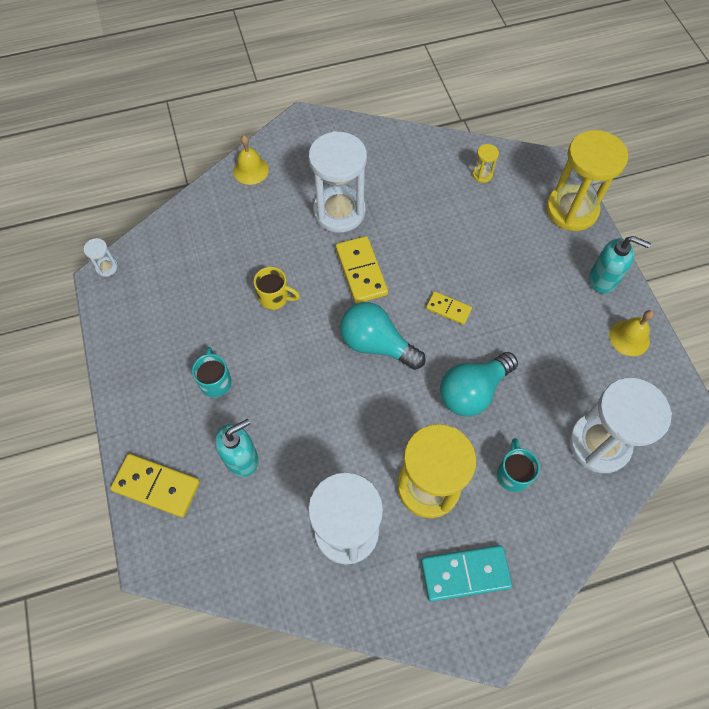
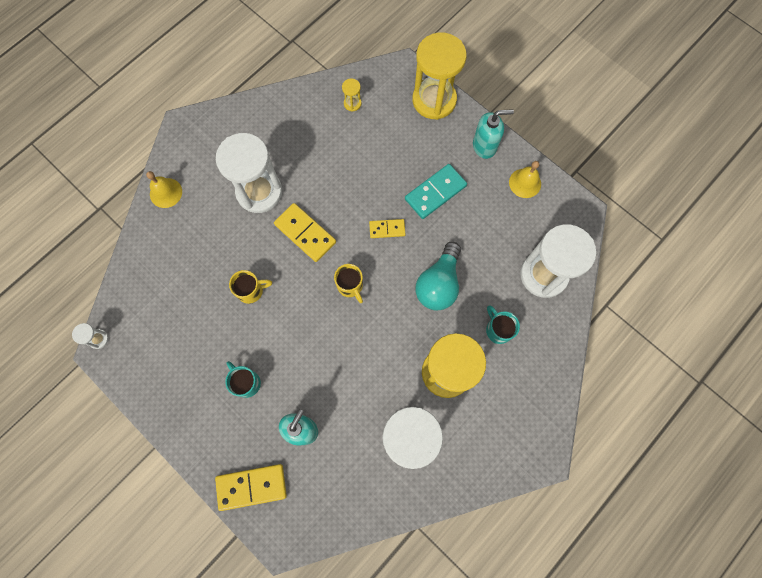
camera: 30 degrees left, 10 degrees up
turquoise light bulb [340,302,426,370] -> yellow mug [334,264,363,303]
turquoise domino [421,545,512,602] -> turquoise domino moved to [405,164,467,219]

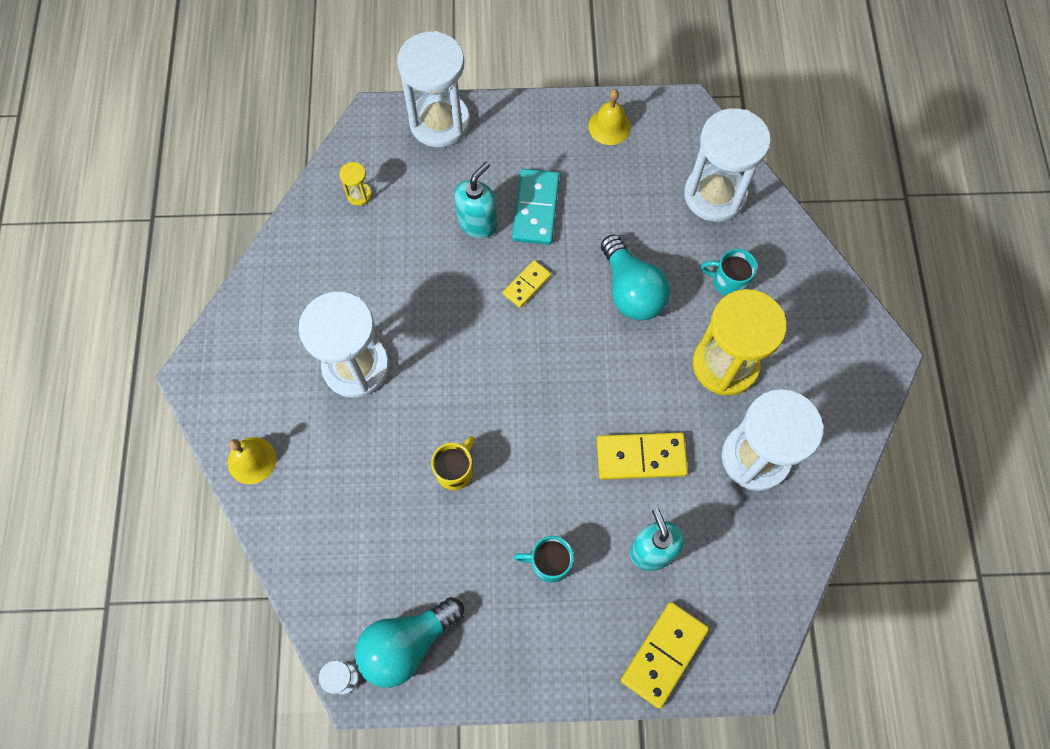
camera: 45 degrees left, 5 degrees down
yellow domino [274,203,336,262] -> yellow domino moved to [597,433,688,480]
yellow mug [334,264,363,303] -> none
yellow hourglass [412,32,467,120] -> white hourglass [397,31,470,148]
turquoise soap dispenser [473,109,514,159] -> turquoise soap dispenser moved to [455,162,497,239]
none -> turquoise light bulb [355,597,464,688]

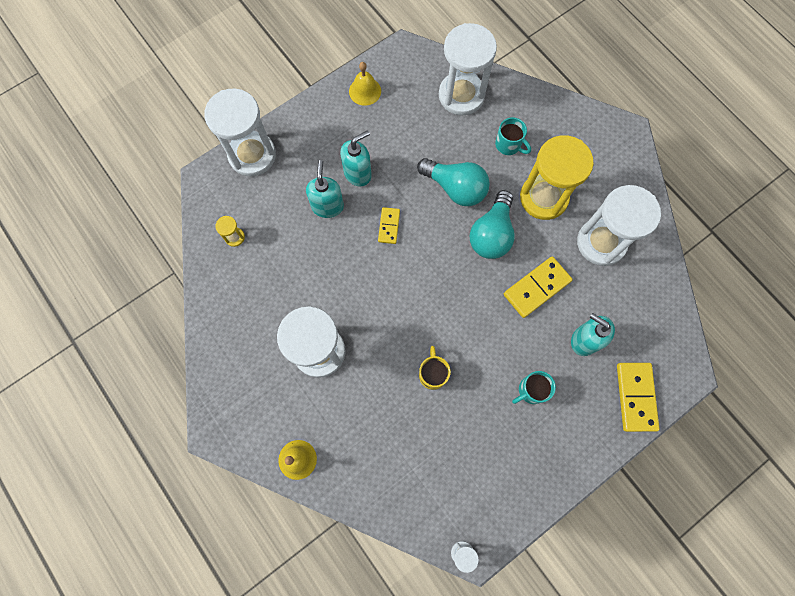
camera: 35 degrees left, 5 degrees up
turquoise light bulb [355,597,464,688] -> turquoise light bulb moved to [470,190,515,259]
turquoise domino [512,169,560,245] -> turquoise soap dispenser [340,130,372,186]
turquoise mug [701,249,758,296] -> turquoise mug turned 120 degrees counterclockwise [495,117,531,155]

